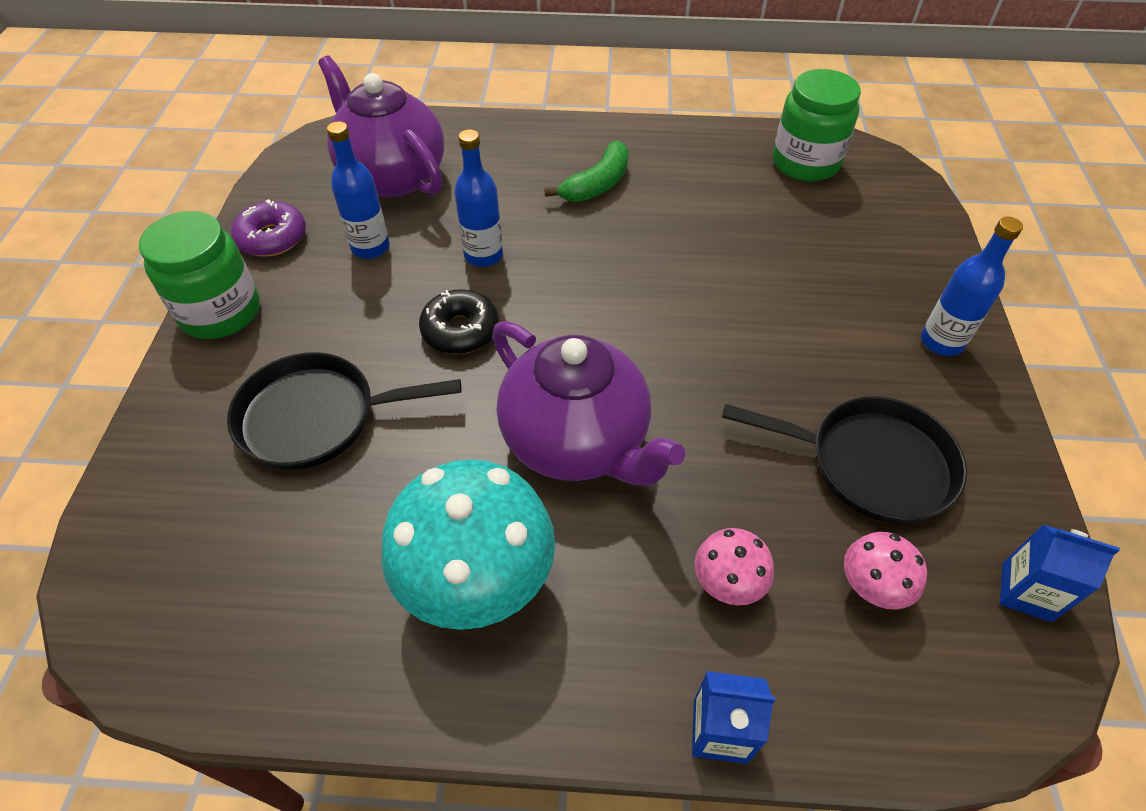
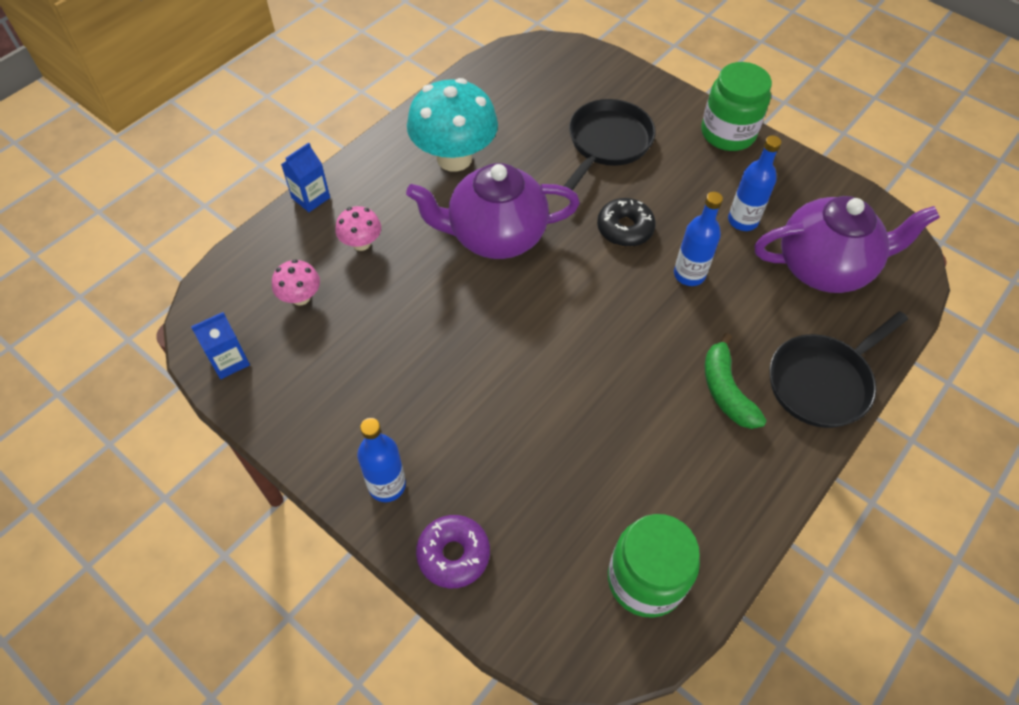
camera: 125 degrees right, 5 degrees up
purple donut [231,199,306,257] -> purple donut moved to [416,515,490,588]
black pan [722,396,967,524] -> black pan moved to [770,311,908,428]

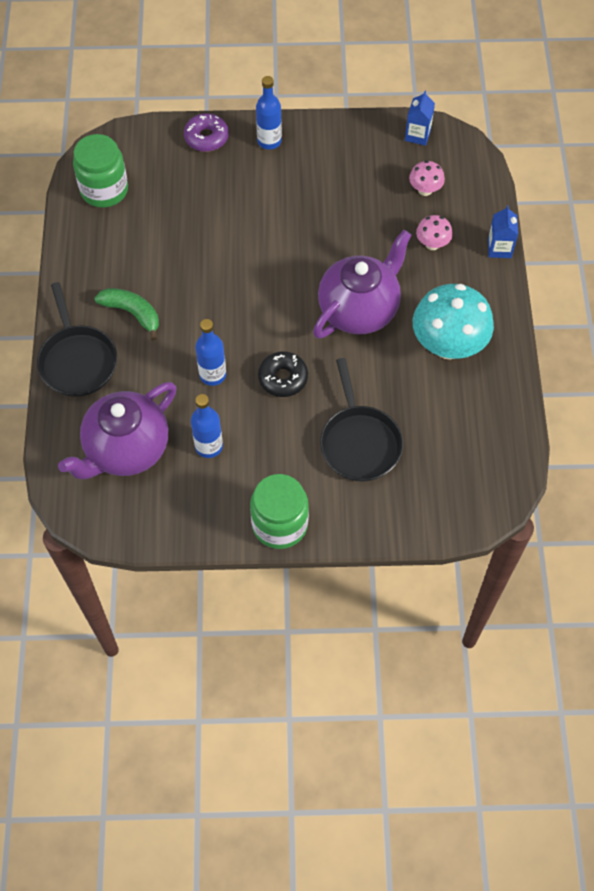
camera: 140 degrees right, 5 degrees up
black pan [770,311,908,428] -> black pan turned 150 degrees clockwise [37,282,117,397]

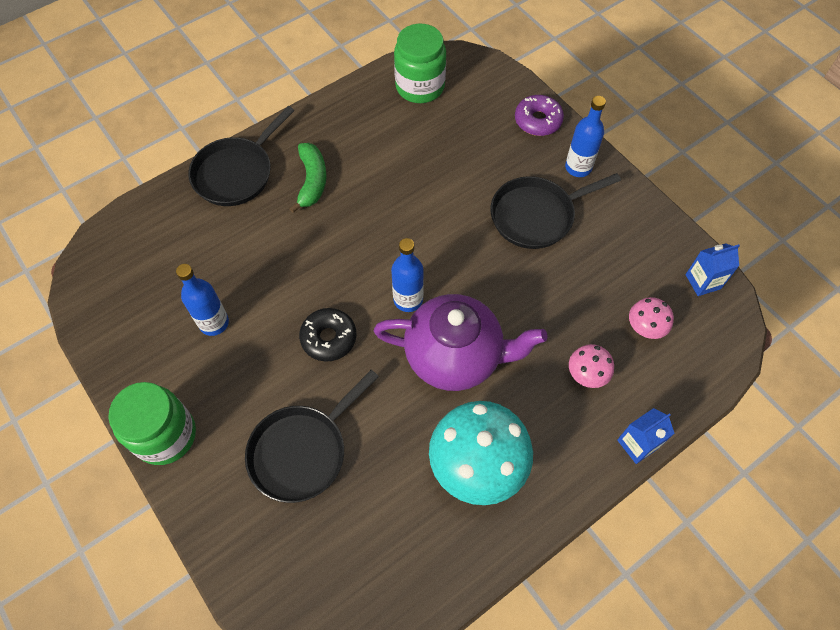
camera: 55 degrees right, 0 degrees up
purple teapot [58,382,177,479] -> none
blue bottle [195,319,226,386] -> blue bottle moved to [391,238,424,312]
none -> black pan [491,173,621,249]

